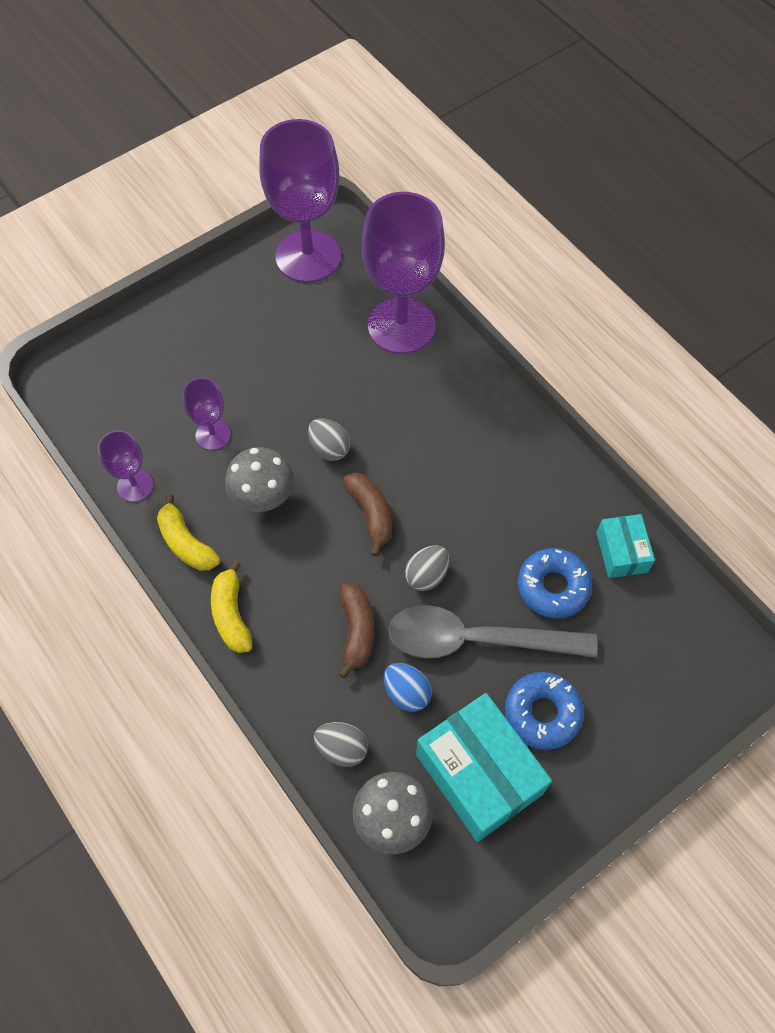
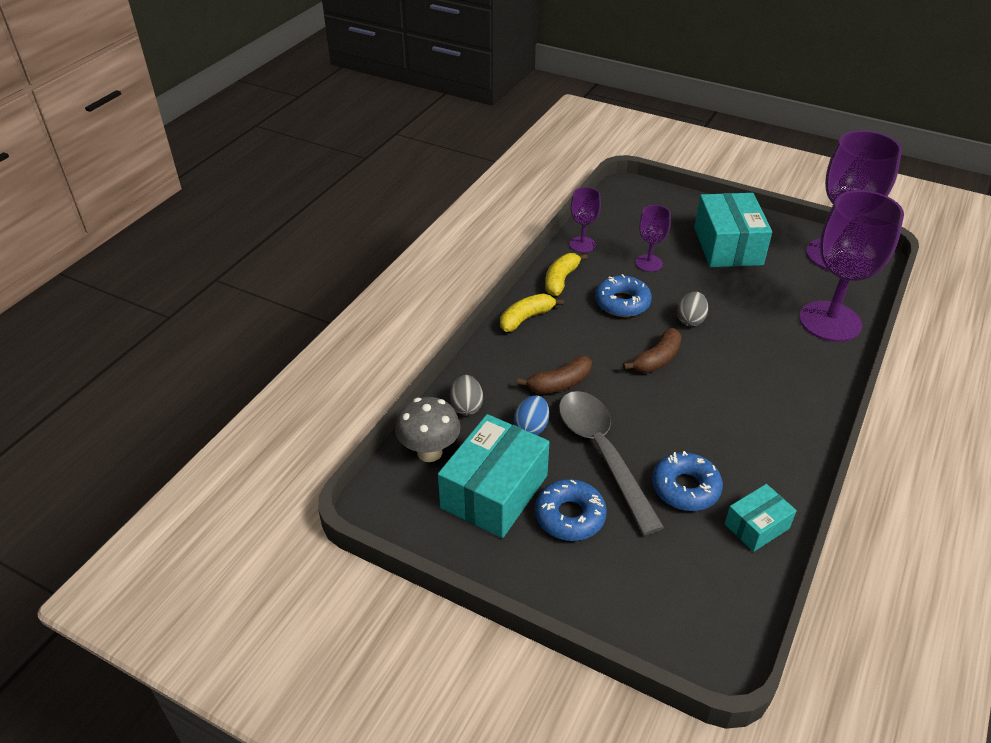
camera: 65 degrees right, 20 degrees down
grey mushroom [225,447,294,512] -> blue donut [595,274,652,317]
grey egg [405,545,449,591] -> none
none -> turquoise box [694,193,772,267]

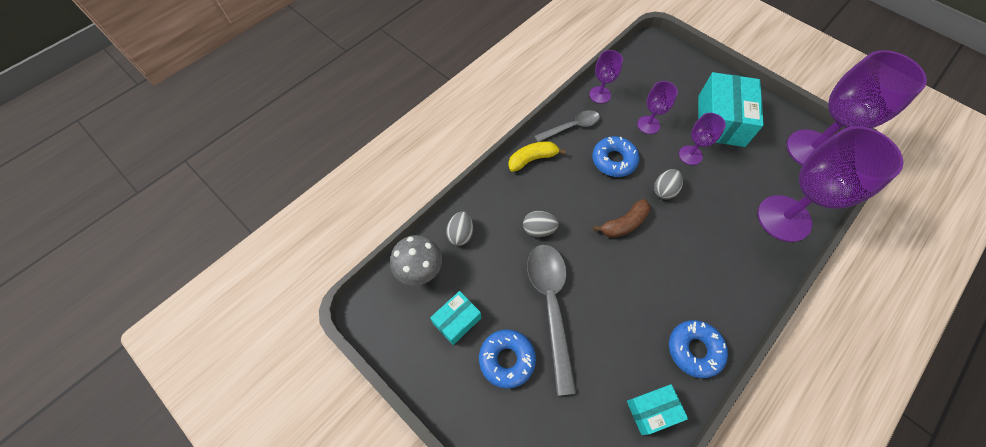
camera: 15 degrees right, 20 degrees up
turquoise box [438,414,550,538] -> turquoise box [430,291,481,345], size x0.54
blue egg [514,395,549,435] -> none
brown banana [517,356,592,394] -> grey egg [523,211,559,237]
yellow banana [545,253,588,296] -> grey spoon [534,110,600,142]
blue donut [652,451,723,511] -> blue donut moved to [669,320,728,378]
none -> purple goblet [679,113,726,165]

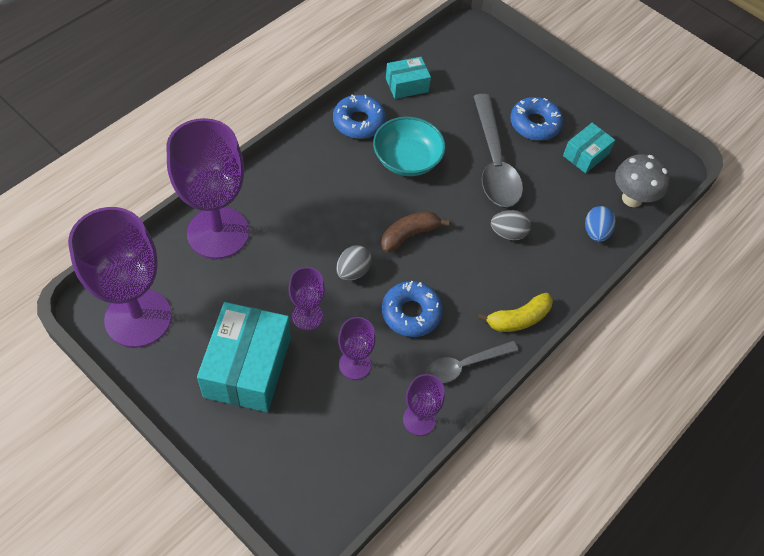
camera: 175 degrees right, 5 degrees down
grey egg [446,211,473,246] -> blue egg [585,206,616,242]
none -> turquoise bowl [373,117,446,176]

